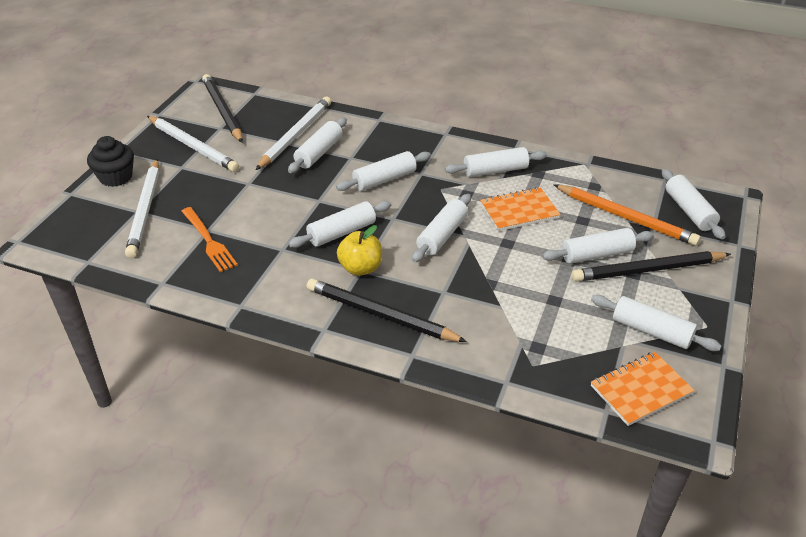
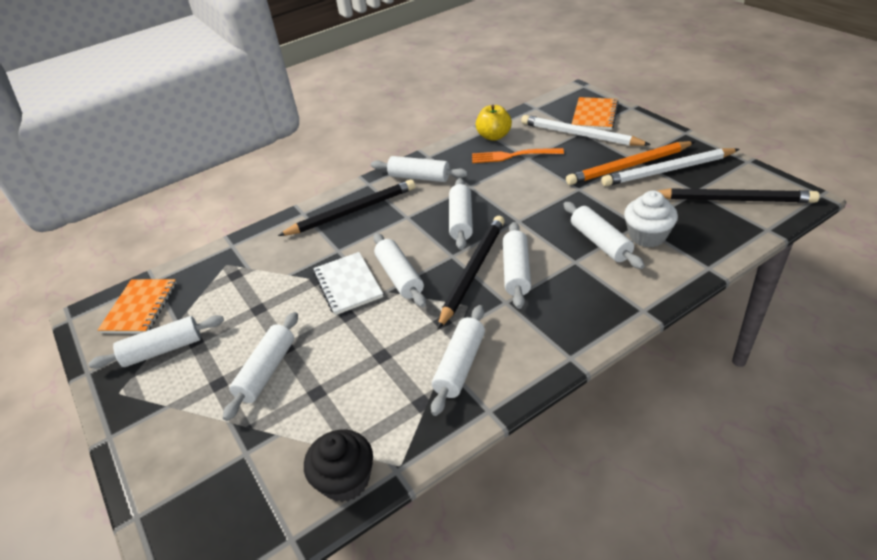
camera: 130 degrees right, 0 degrees up
black cupcake [87,136,134,187] -> black cupcake moved to [304,430,373,502]
white pencil [256,97,331,170] -> white cupcake [624,191,678,247]
yellow apple [337,225,382,276] -> yellow apple moved to [476,105,512,141]
orange notebook [480,187,561,231] -> orange notebook moved to [572,97,619,130]
orange pencil [553,184,701,246] -> orange pencil moved to [566,141,695,185]
black pencil [572,251,731,282] -> black pencil moved to [437,216,505,330]
white rolling pin [662,169,726,239] -> white rolling pin moved to [371,156,468,182]
none -> white notebook [313,252,383,315]

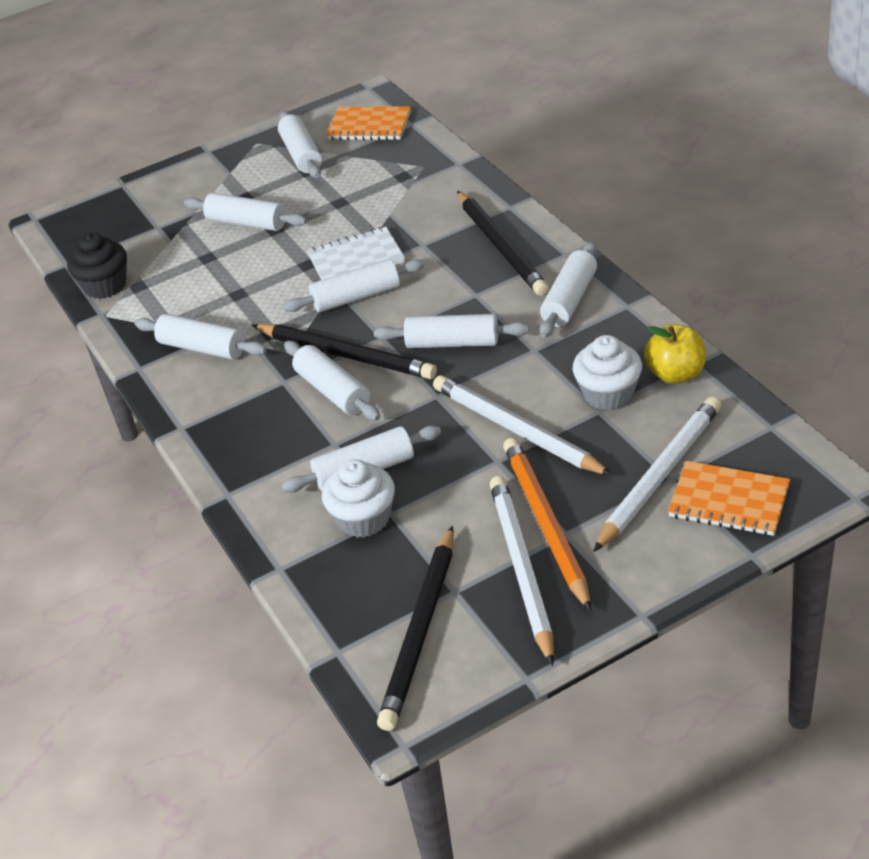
camera: 95 degrees right, 0 degrees up
orange fork [472,148,564,163] -> white cupcake [573,335,642,410]
white rolling pin [503,222,531,309] -> white rolling pin turned 45 degrees clockwise [284,341,380,421]
none -> white pencil [433,375,612,476]

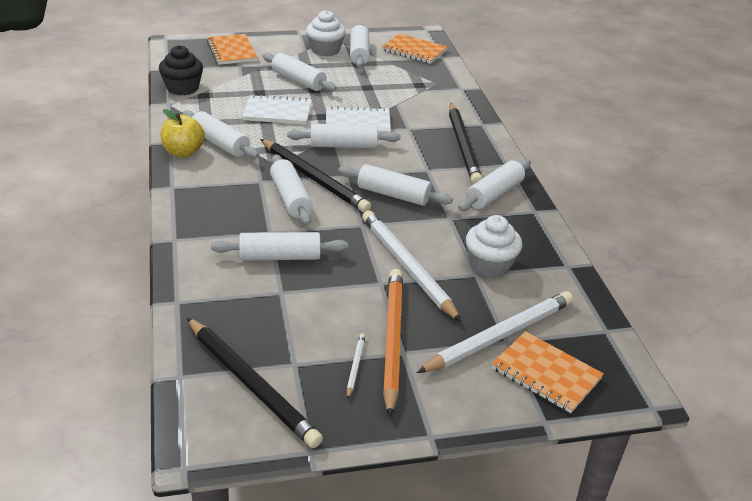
camera: 10 degrees right, 5 degrees down
white cupcake [322,459,395,538] -> white cupcake moved to [306,10,346,56]
black pencil [377,526,454,731] -> black pencil turned 75 degrees counterclockwise [187,318,323,448]
white pencil [490,476,554,666] -> white pencil [347,333,365,399], size x0.43
yellow apple [644,324,706,384] -> yellow apple moved to [161,109,205,157]
none -> orange notebook [206,34,258,65]
none -> white notebook [242,94,312,125]

